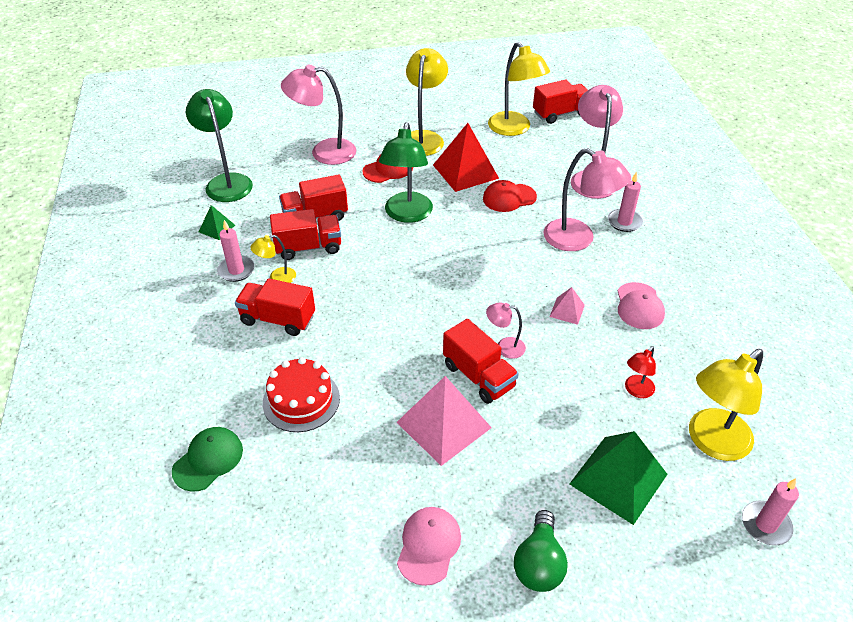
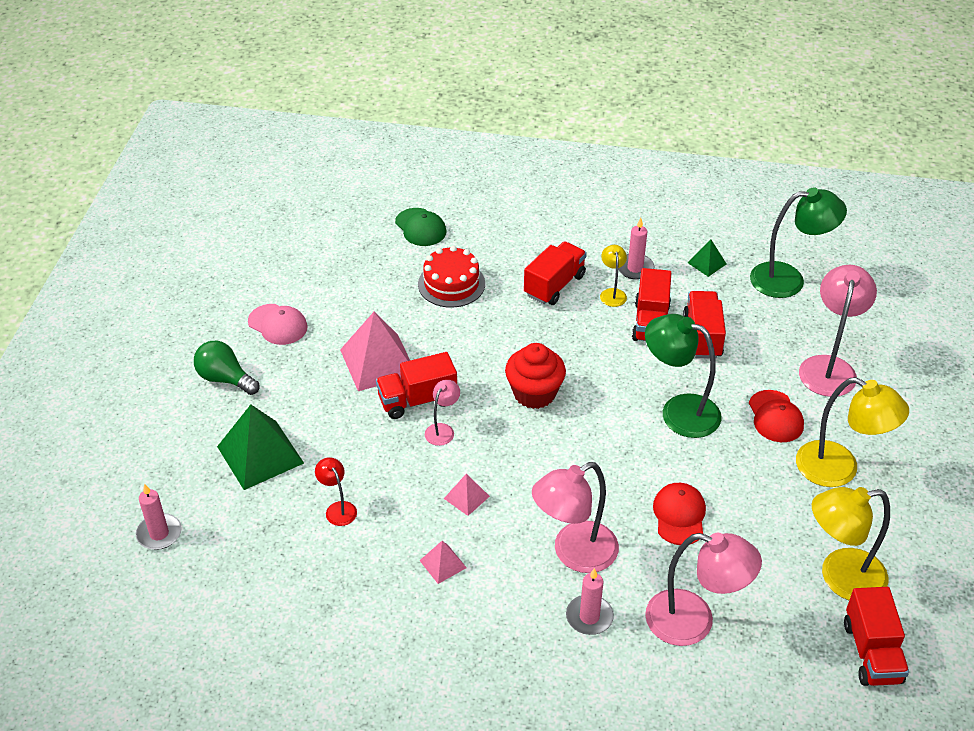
camera: 110 degrees right, 0 degrees up
red pyramid [433,123,499,192] -> none
pink cap [618,282,665,329] -> pink pyramid [419,541,467,584]
yellow lamp [689,349,763,461] -> none
none -> red cupcake [505,343,566,409]

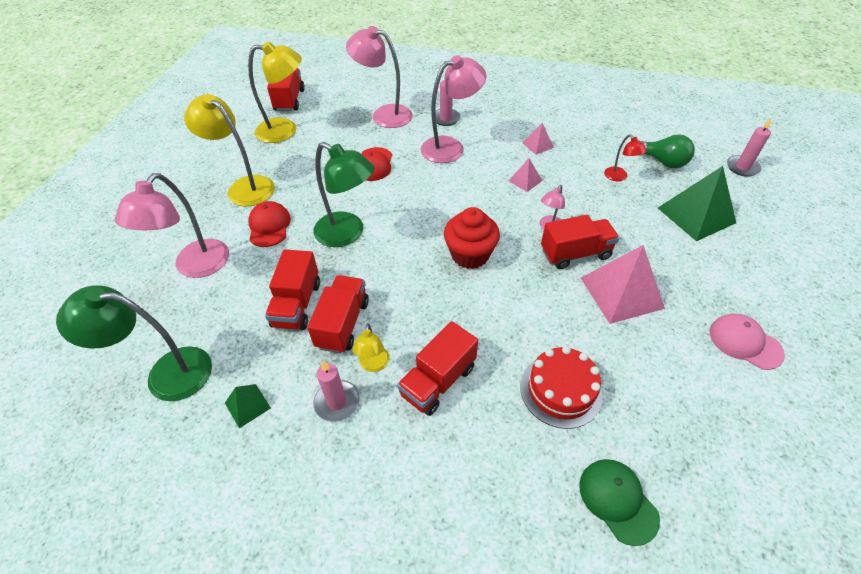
camera: 175 degrees left, 5 degrees up
green light bulb [194,341,259,395] -> green light bulb moved to [641,134,695,168]

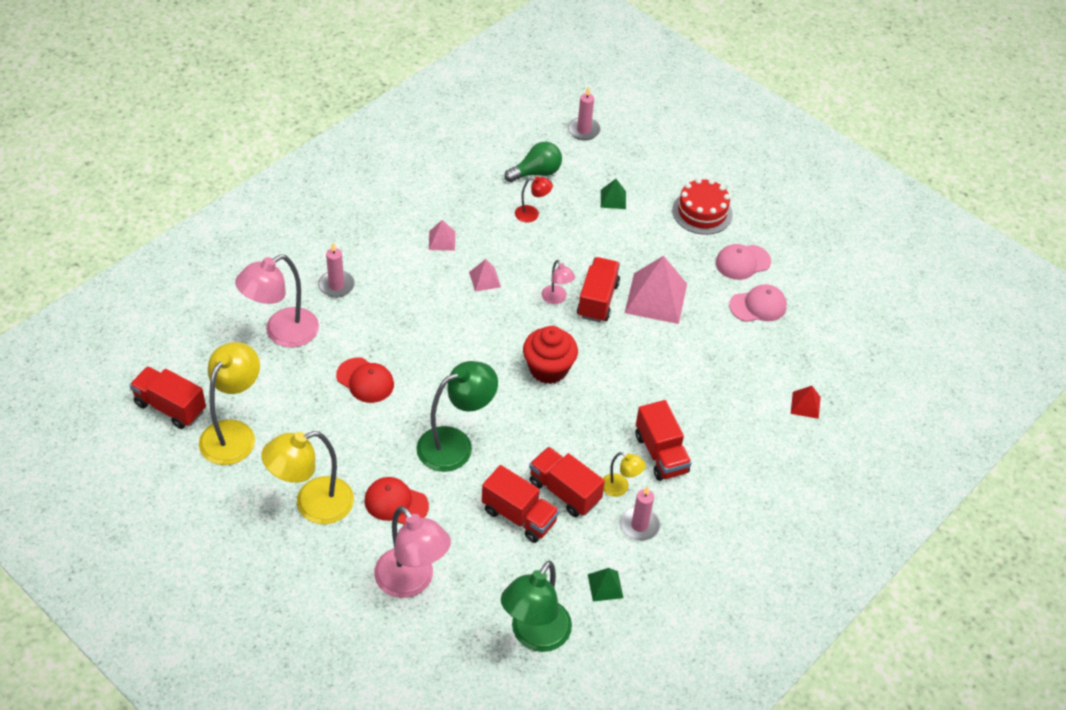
camera: 65 degrees left, 0 degrees up
pink lamp [421,55,486,163] -> none
red cake [520,346,602,429] -> red cake moved to [672,178,733,235]
green cap [579,459,660,546] -> red pyramid [791,386,821,419]
green pyramid [658,166,736,241] -> green pyramid [601,179,626,209], size x0.49
none -> pink cap [729,284,787,322]

